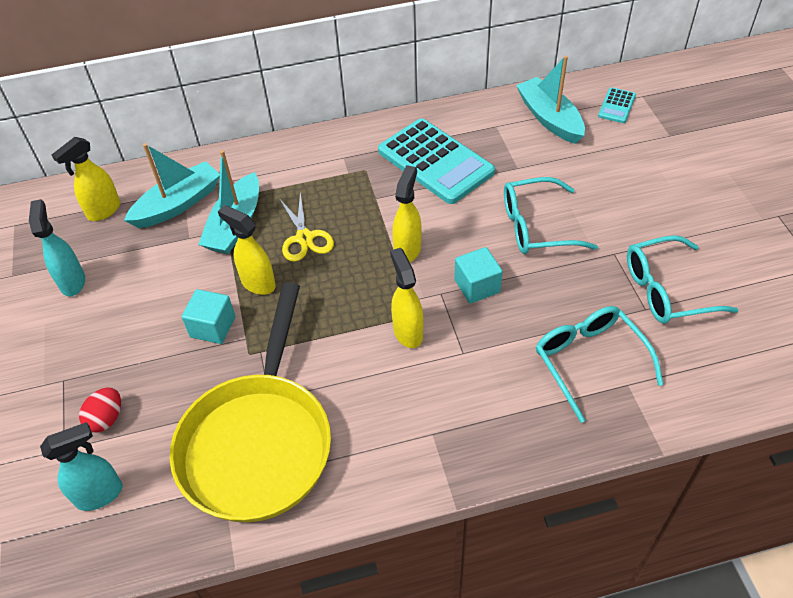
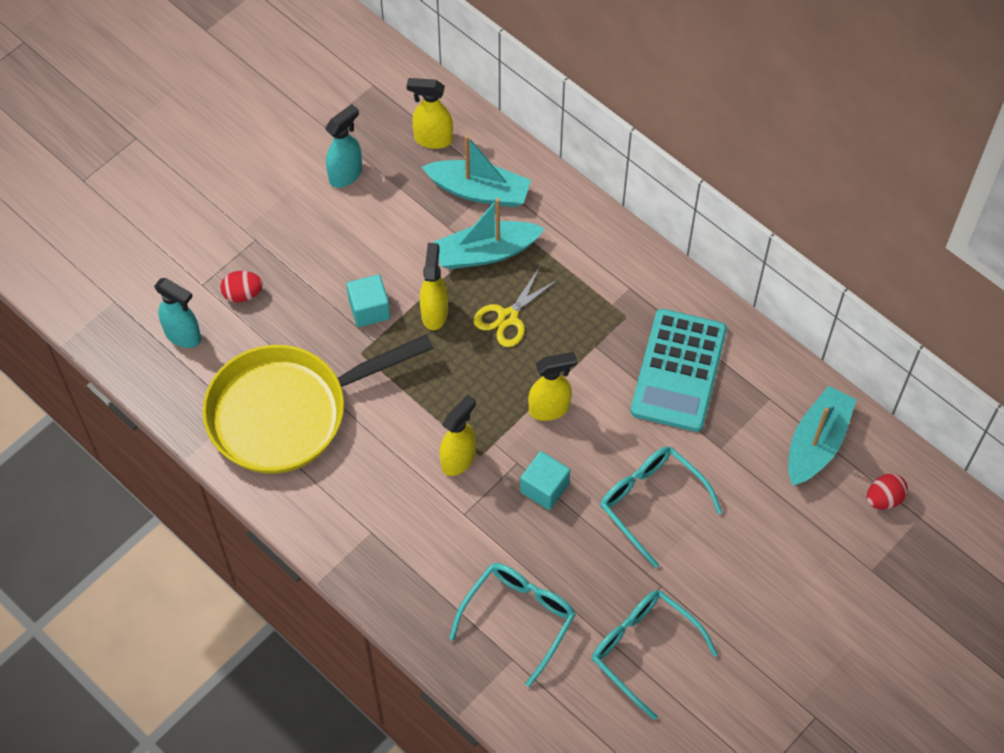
camera: 55 degrees right, 10 degrees up
turquoise calculator [598,87,636,123] -> red egg [867,474,908,510]

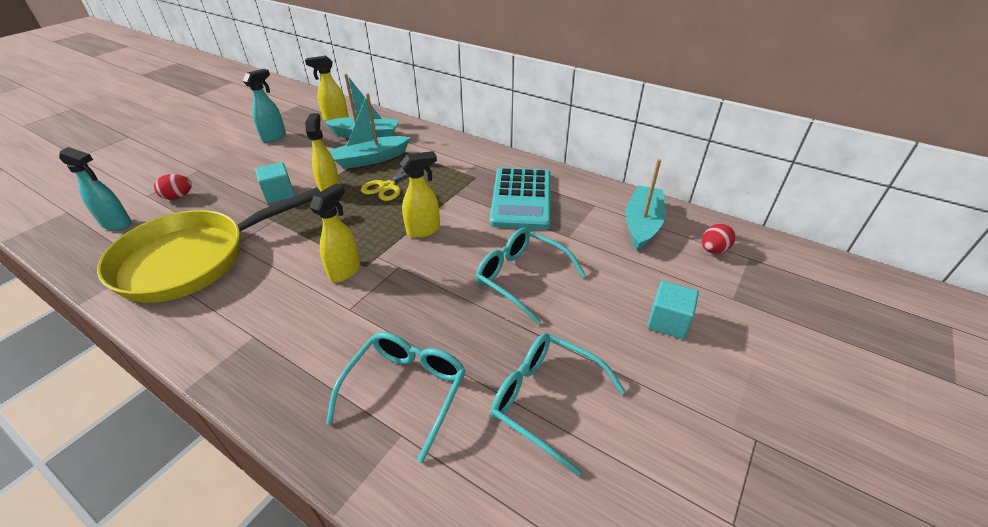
camera: 10 degrees left, 20 degrees down
turquoise cube [520,451,570,510] -> turquoise cube moved to [647,281,699,339]

